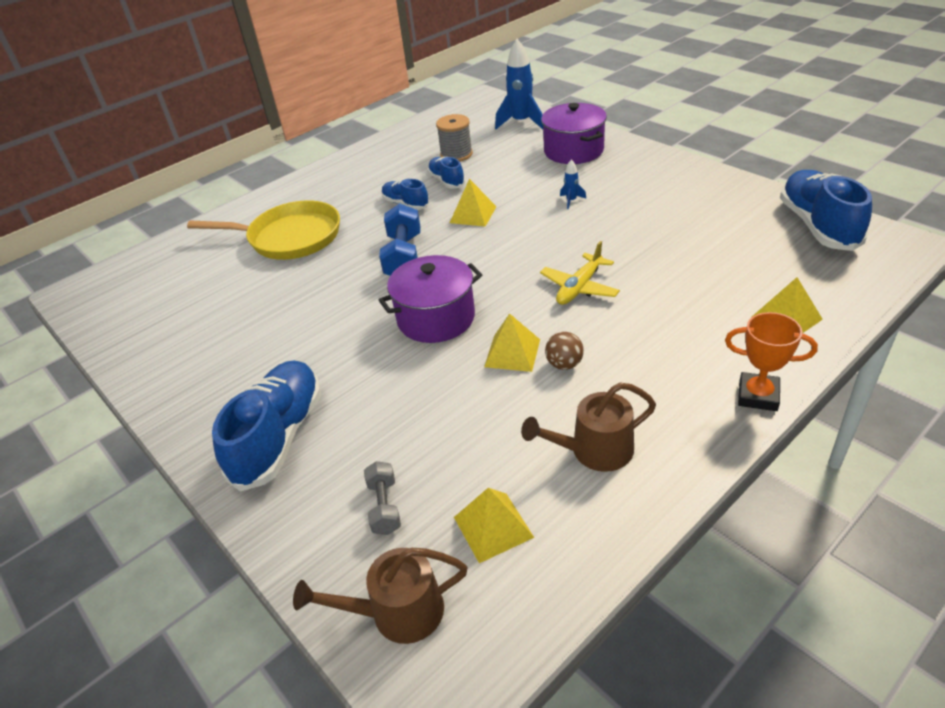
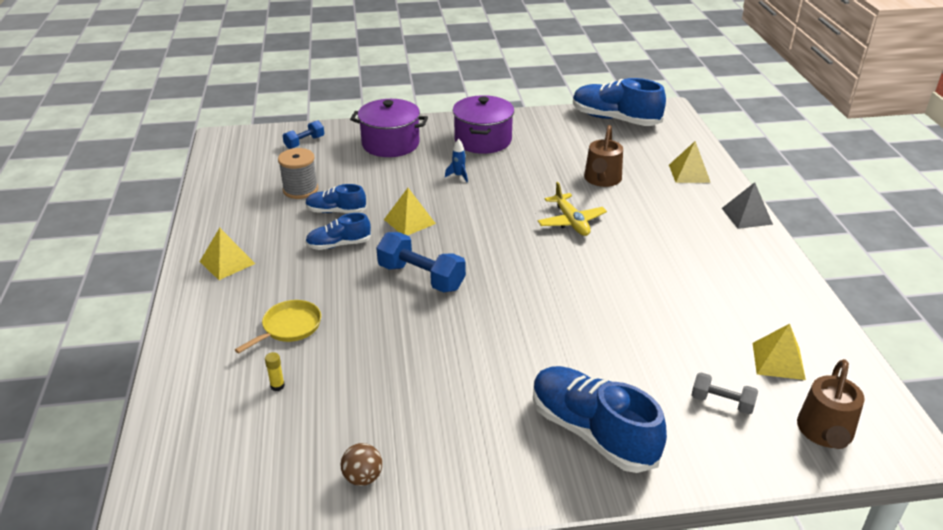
camera: 60 degrees left, 5 degrees down
yellow pan [187,200,340,260] -> yellow pan [235,300,321,353], size x0.53
purple pot [379,255,482,343] -> purple pot moved to [453,95,514,154]
yellow pyramid [484,313,540,372] -> yellow pyramid moved to [200,228,255,280]
blue rocket [495,39,543,129] -> blue dumbbell [283,120,324,149]
brown watering can [521,382,656,472] -> brown watering can moved to [584,125,623,187]
brown ball [545,332,584,370] -> brown ball moved to [341,443,382,486]
orange trophy [725,312,818,411] -> grey pyramid [722,182,773,229]
none -> yellow glue stick [265,352,285,391]

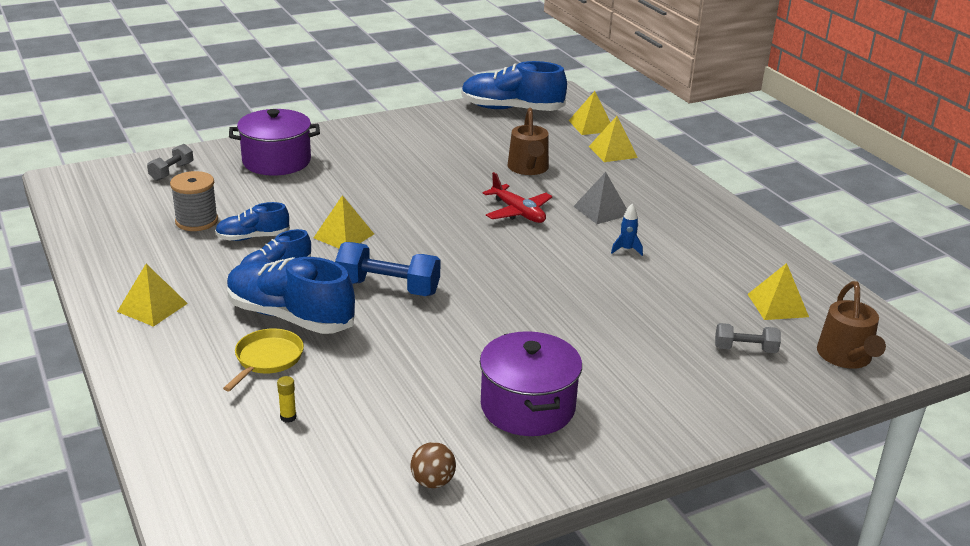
camera: 20 degrees left, 5 degrees down
blue dumbbell [283,120,324,149] -> grey dumbbell [147,144,193,181]
blue rocket [445,139,468,182] -> blue rocket moved to [611,204,643,256]
purple pot [453,95,514,154] -> purple pot moved to [480,331,582,436]
blue shoe [533,366,667,473] -> blue shoe moved to [227,257,355,334]
yellow plane [537,182,607,236] -> red plane [482,172,552,223]
grey pyramid [722,182,773,229] -> grey pyramid moved to [573,172,627,224]
none -> yellow pyramid [569,91,610,135]

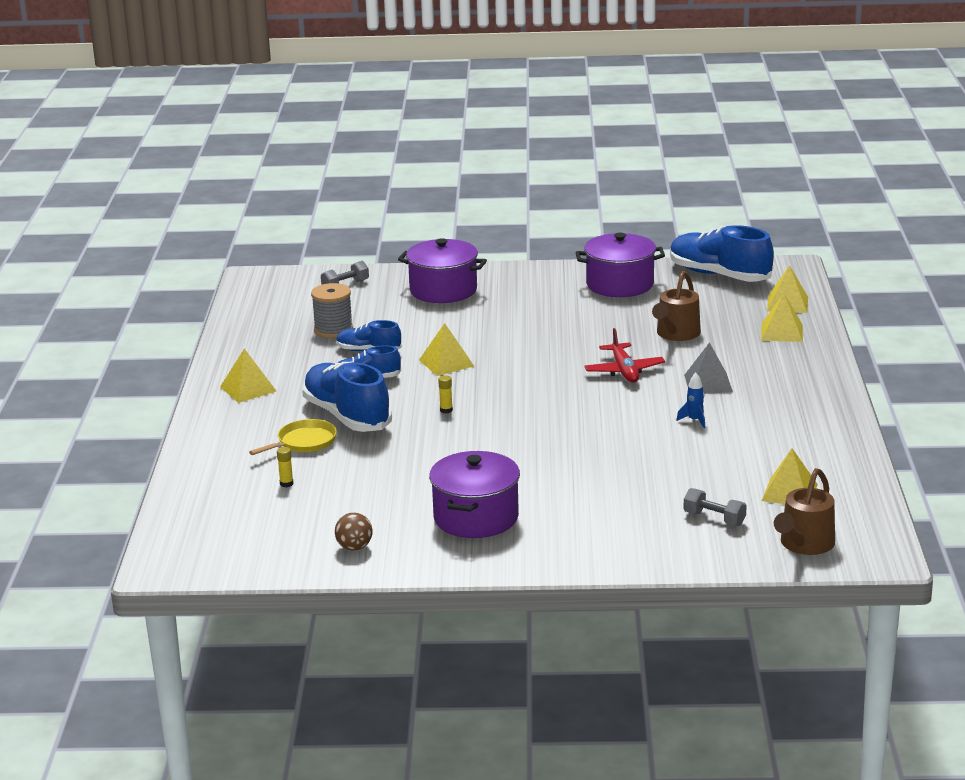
camera: 30 degrees right, 5 degrees down
blue dumbbell [335,242,440,296] -> yellow glue stick [438,375,453,413]
none -> purple pot [575,233,665,297]

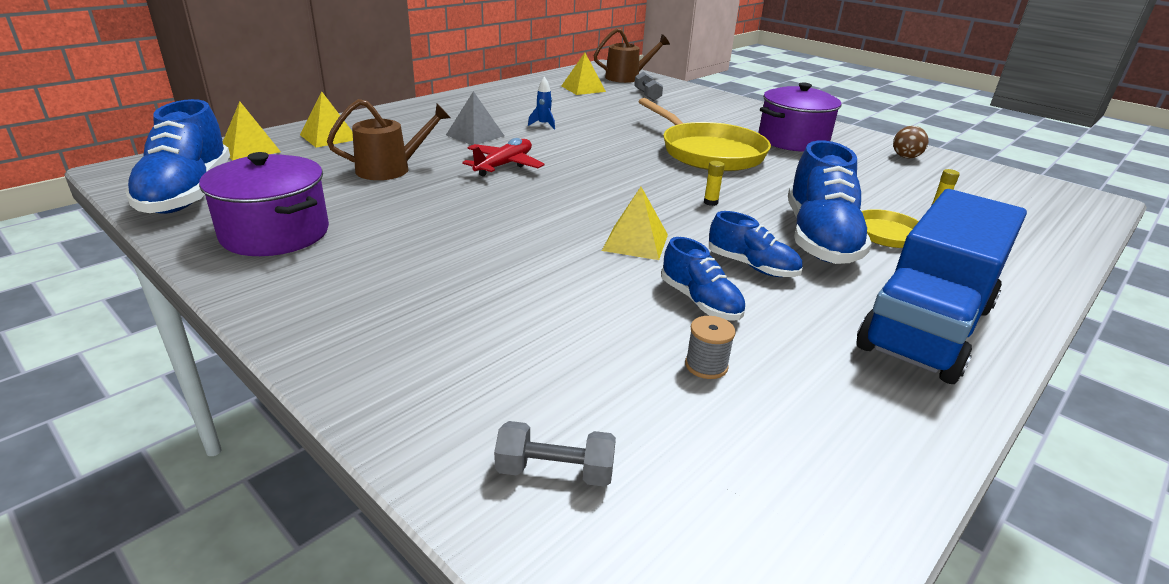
camera: 140 degrees left, 5 degrees up
yellow pyramid [220,349,277,403] -> blue truck [857,189,1027,384]
grey spool [311,283,353,338] -> grey spool [685,316,736,379], size x0.58
purple pot [398,238,487,303] -> none
none -> yellow pan [638,98,771,171]

